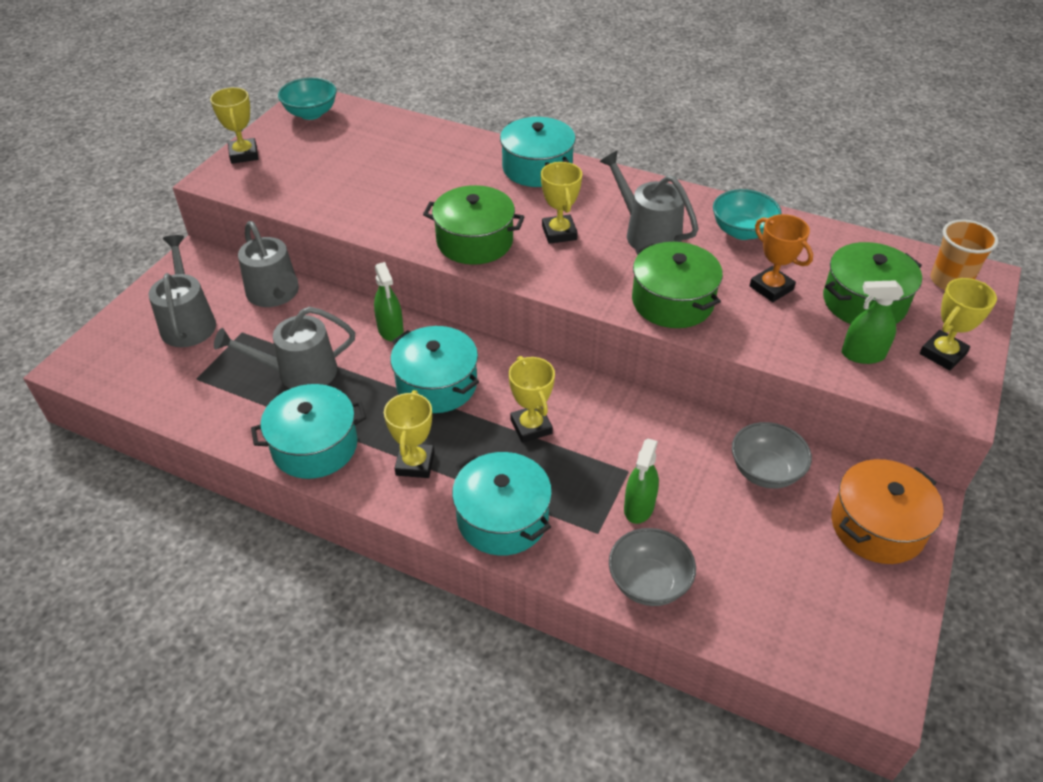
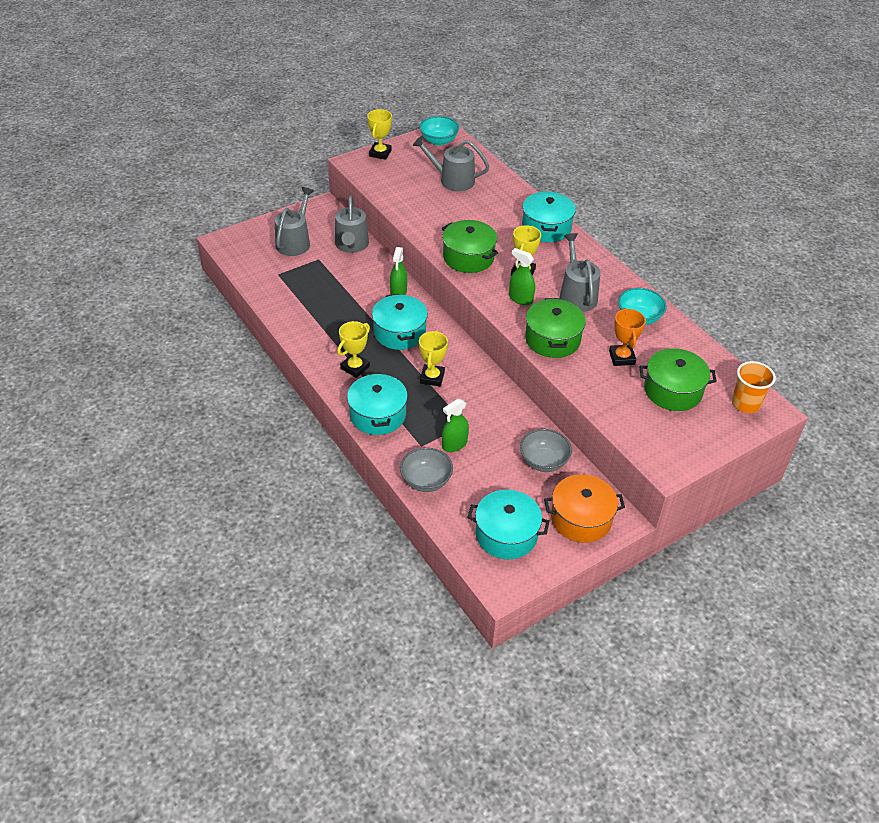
camera: 30 degrees right, 0 degrees up
grey watering can [214,306,355,389] -> grey watering can moved to [413,136,490,191]
turquoise pot [251,384,366,479] -> turquoise pot moved to [467,490,549,559]
green spray bottle [842,280,904,364] -> green spray bottle moved to [509,248,535,305]
yellow trophy [920,278,997,371] -> none

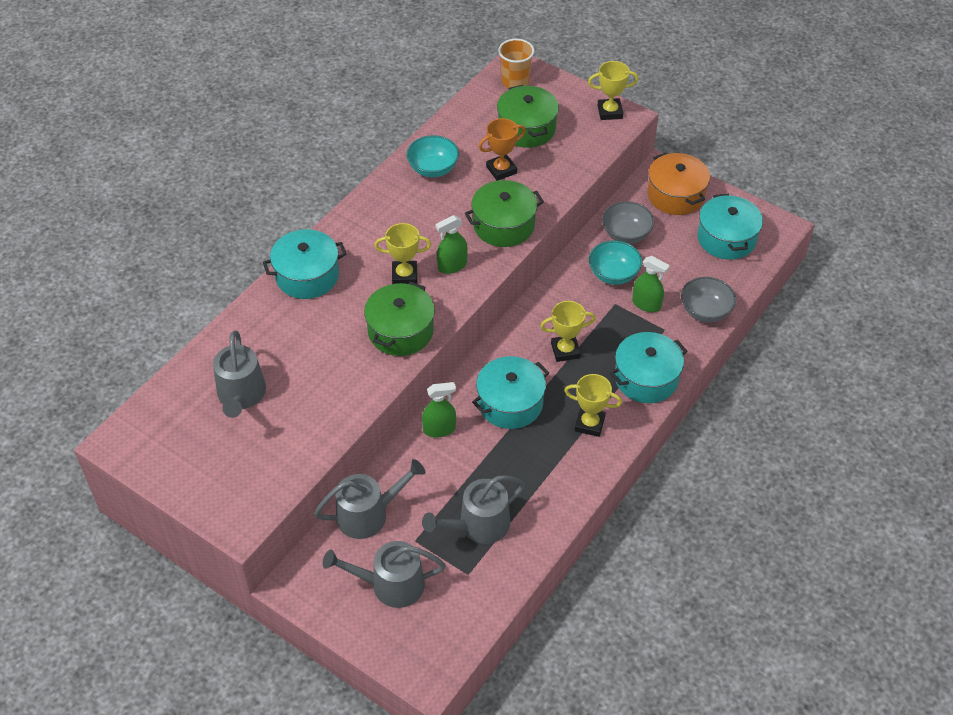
camera: 110 degrees left, 5 degrees up
yellow trophy [367,109,392,160] -> yellow trophy moved to [588,61,639,120]
turquoise bowl [419,116,459,146] -> turquoise bowl moved to [589,240,642,285]
green spray bottle [509,248,535,305] -> green spray bottle turned 45 degrees clockwise [435,215,468,274]
grey watering can [559,233,601,312] -> grey watering can moved to [422,475,525,544]

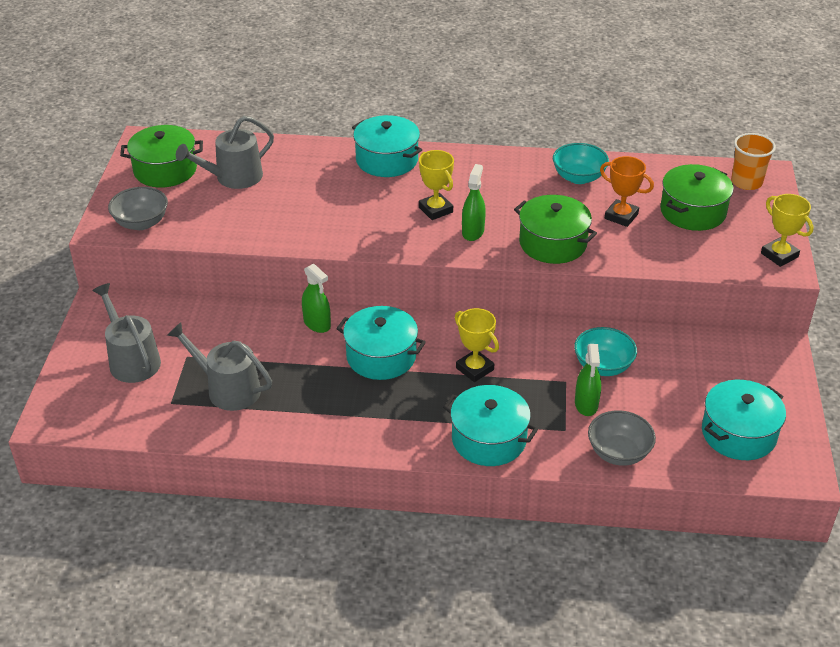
camera: 60 degrees right, 10 degrees down
grey watering can [314,459,425,539] -> none
green pot [364,282,435,356] -> green pot moved to [120,125,203,188]
green spray bottle [435,215,468,274] -> green spray bottle turned 75 degrees clockwise [462,164,486,241]
yellow trophy [564,374,622,437] -> none
grey bowl [602,201,654,244] -> grey bowl moved to [108,187,168,230]
orange pot [647,153,710,215] -> none

